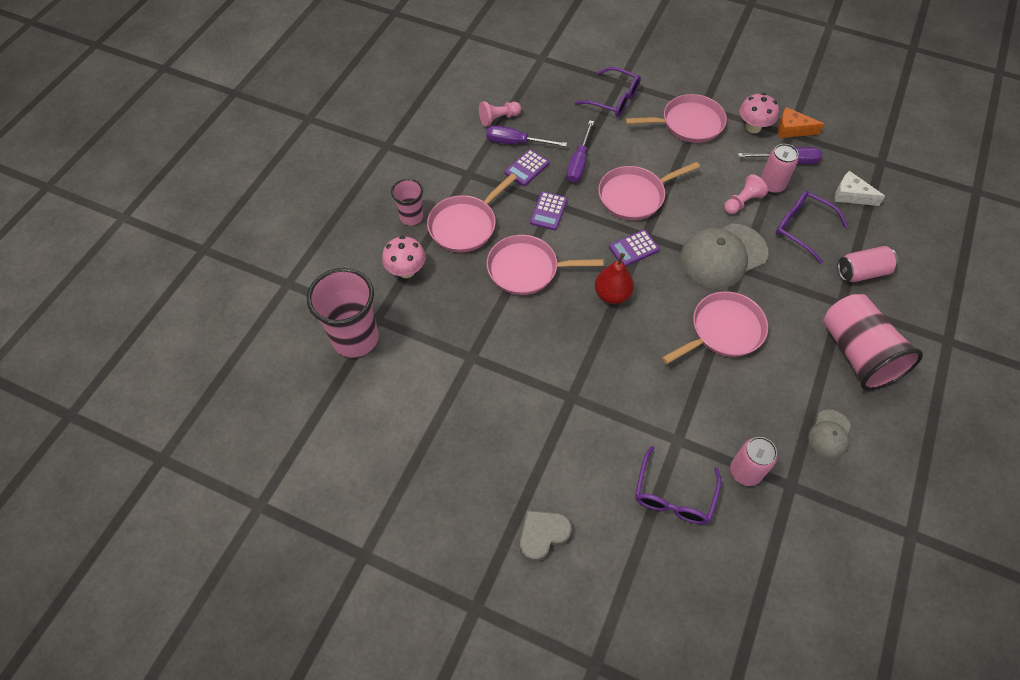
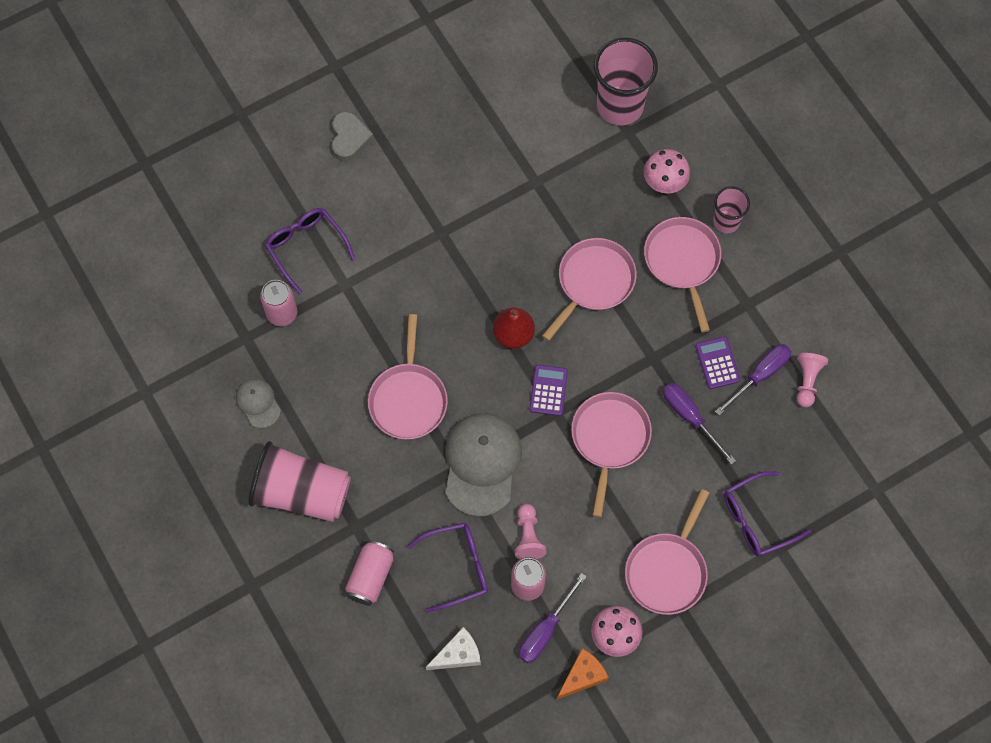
camera: 125 degrees right, 10 degrees up
purple calculator [530,191,568,230] -> none

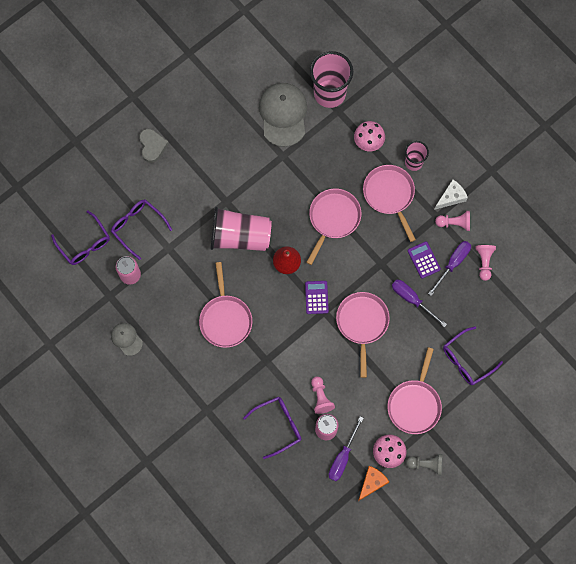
camera: 10 degrees left, 5 degrees up
pink cup [248,441,351,522] -> pink cup moved to [210,206,272,251]
pink can [345,540,394,606] -> none
white cheese [426,627,481,670] -> white cheese moved to [434,180,468,210]
grey cap [445,413,522,516] -> grey cap moved to [259,83,307,147]
none -> purple glasses [51,210,110,265]
none -> grey pawn [406,454,443,476]
none -> pink pawn [435,211,470,231]

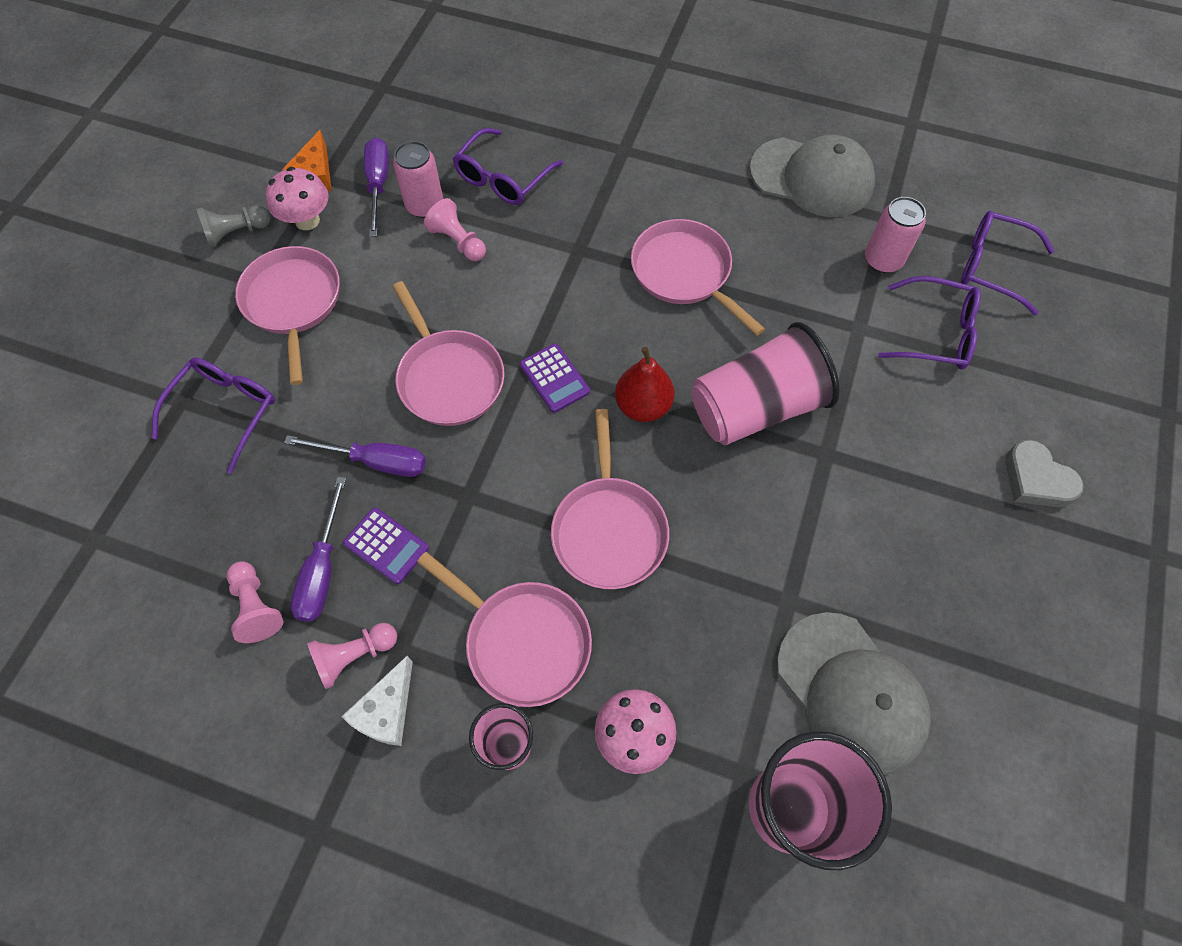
camera: 150 degrees right, 10 degrees down
grey cap [111,323,143,356] -> grey cap [750,135,875,217], size x1.96

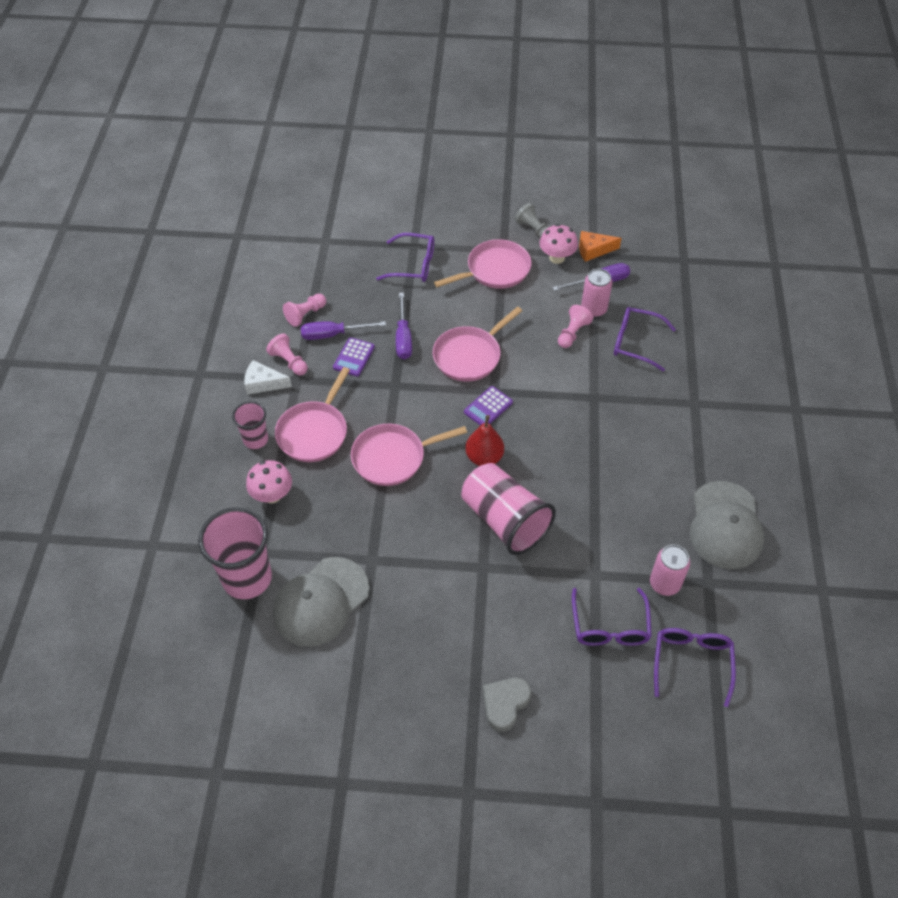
camera: 75 degrees right, 10 degrees down
pink pan [631,219,765,336] -> none

